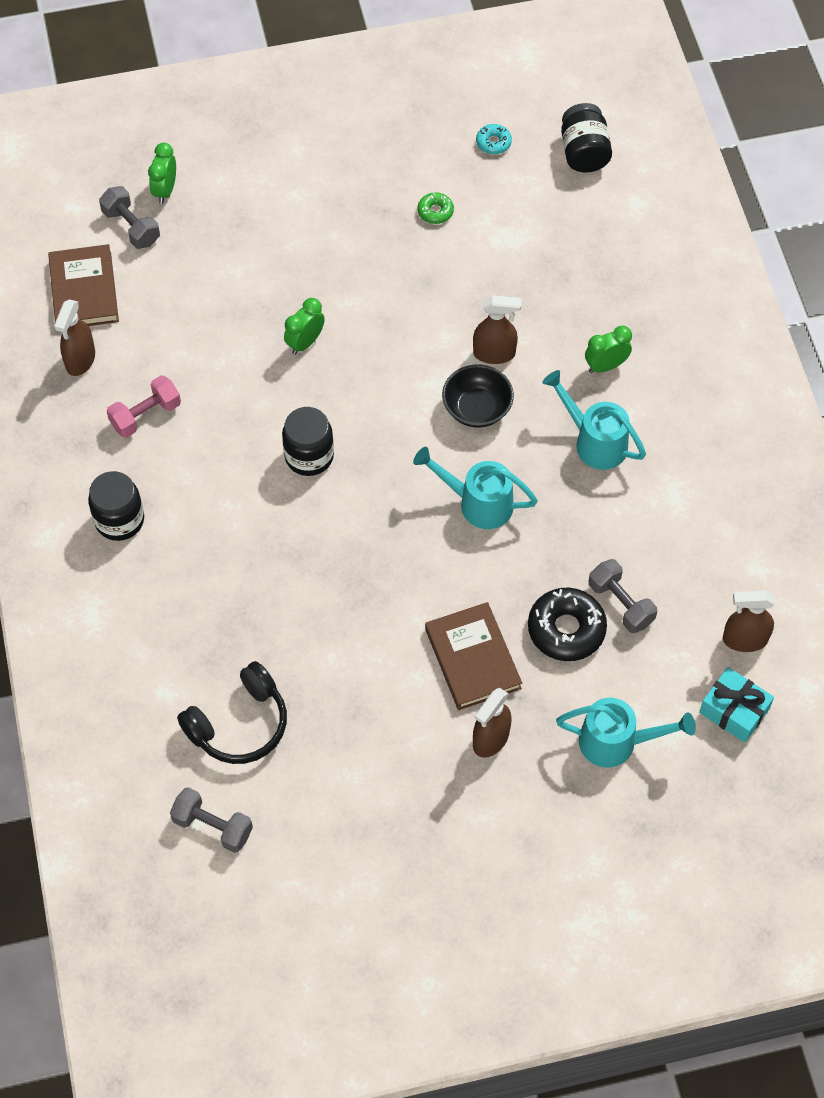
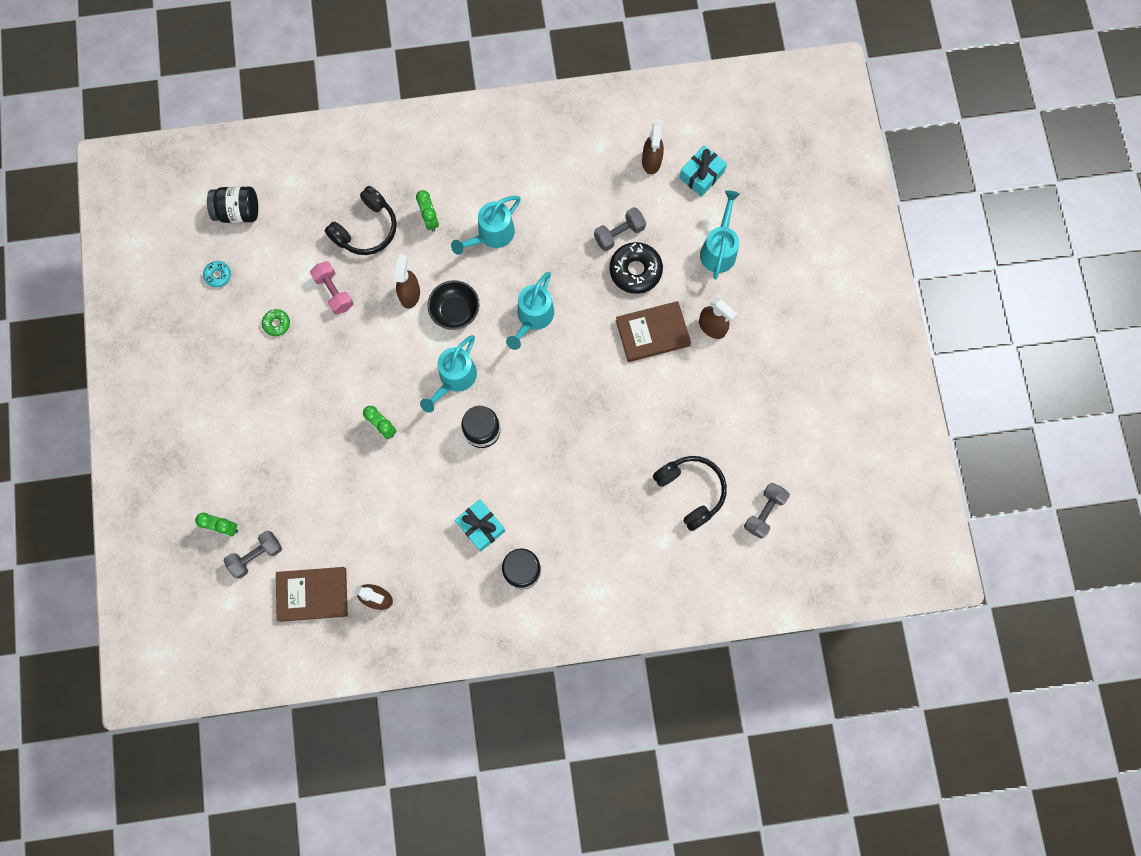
camera: 85 degrees left, 15 degrees up
pink dumbbell [107,375,181,438] -> pink dumbbell moved to [310,261,354,315]
none -> black headphones [325,186,397,255]
none -> turquoise watering can [420,335,477,413]
none -> turquoise gift [455,499,505,552]

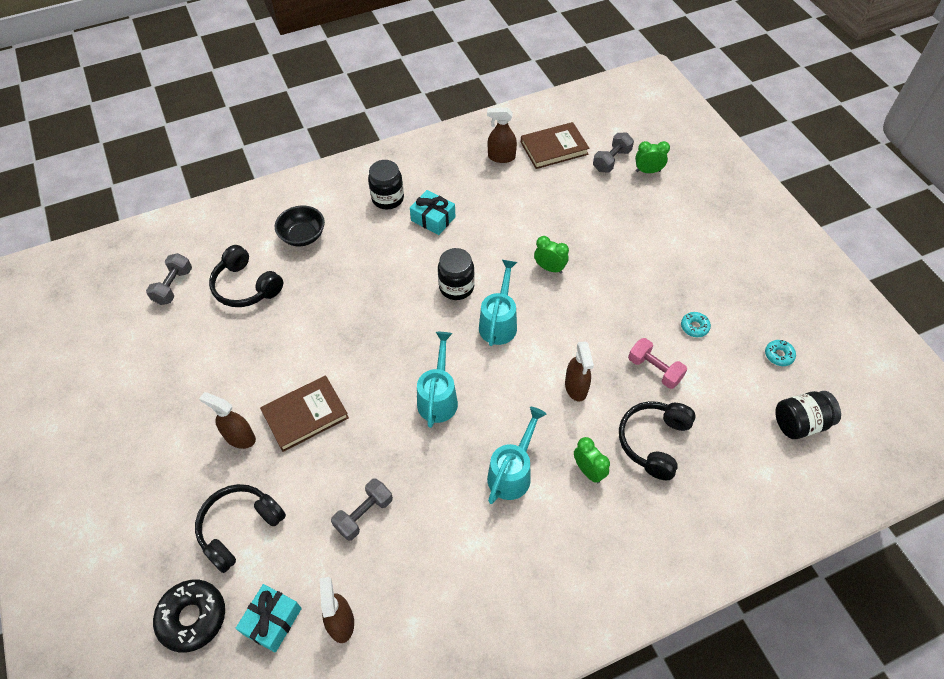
camera: 165 degrees right, 20 degrees down
green donut [262,309,290,336] -> turquoise donut [681,312,711,337]
black bowl [428,280,479,330] -> black bowl moved to [275,206,325,246]
black donut [610,242,663,294] -> black donut moved to [153,580,225,653]
turquoise watering can [700,190,740,279] -> black headphones [195,484,286,573]

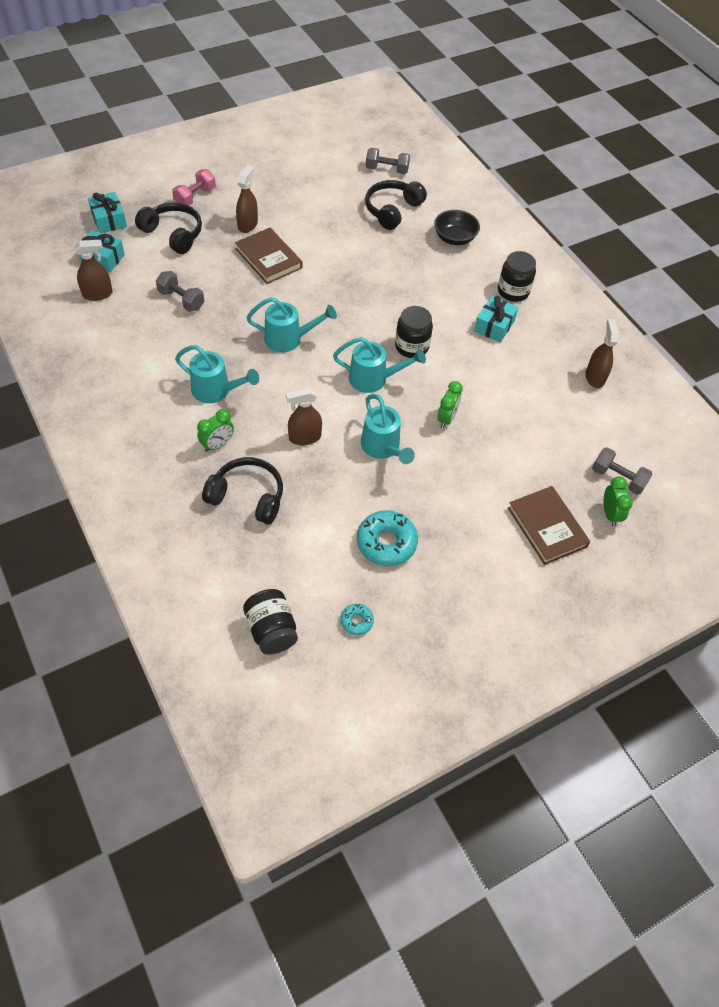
camera: 80 degrees right, 0 degrees up
black donut [153,580,225,653] -> turquoise gift [88,192,127,233]
brown book [521,122,589,169] -> brown book moved to [508,486,590,565]
pink dumbbell [628,338,687,389] -> pink dumbbell moved to [172,169,216,206]
turquoise donut [681,312,711,337] -> turquoise donut [357,510,418,566], size x1.93
none -> turquoise watering can [361,394,415,464]

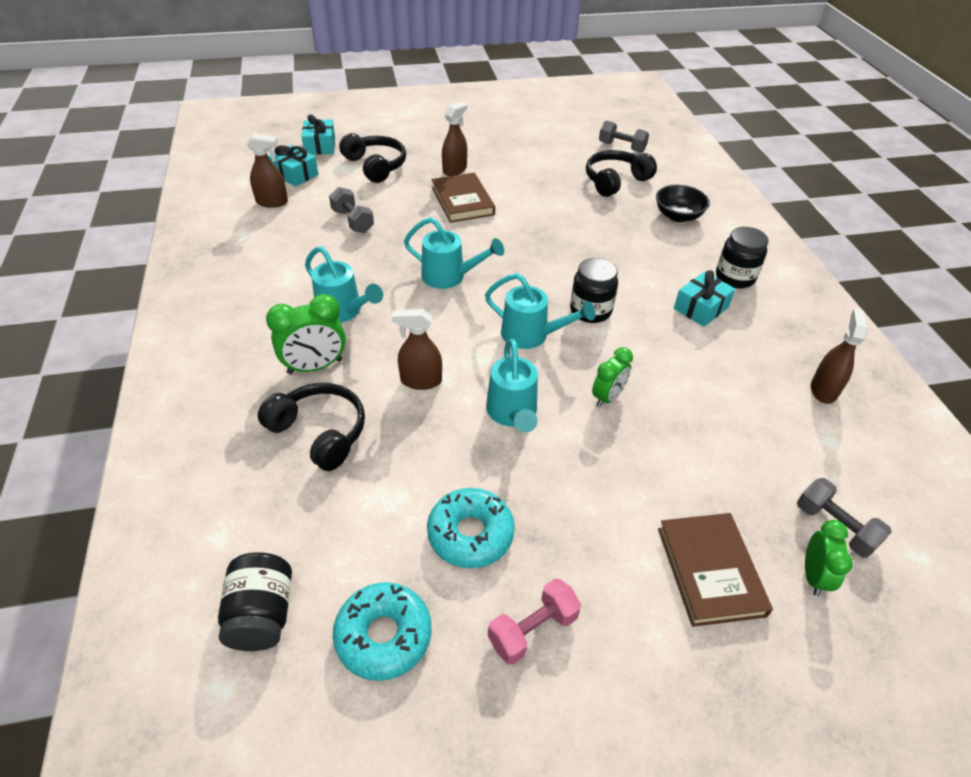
camera: 20 degrees right, 10 degrees down
pink dumbbell [172,169,216,206] -> pink dumbbell moved to [488,578,581,665]
green clock [197,409,234,452] -> green clock [266,294,346,374], size x1.52
turquoise donut [340,604,374,635] -> turquoise donut [333,582,432,681], size x1.93

